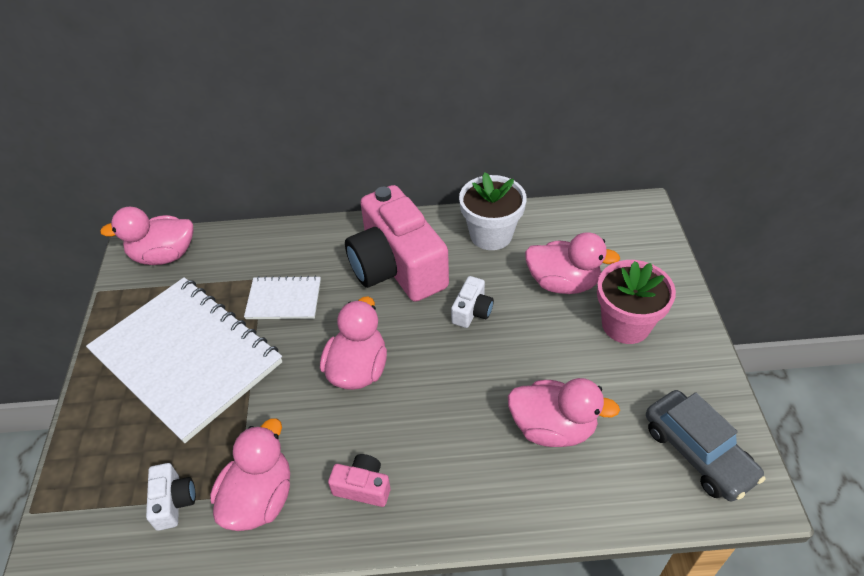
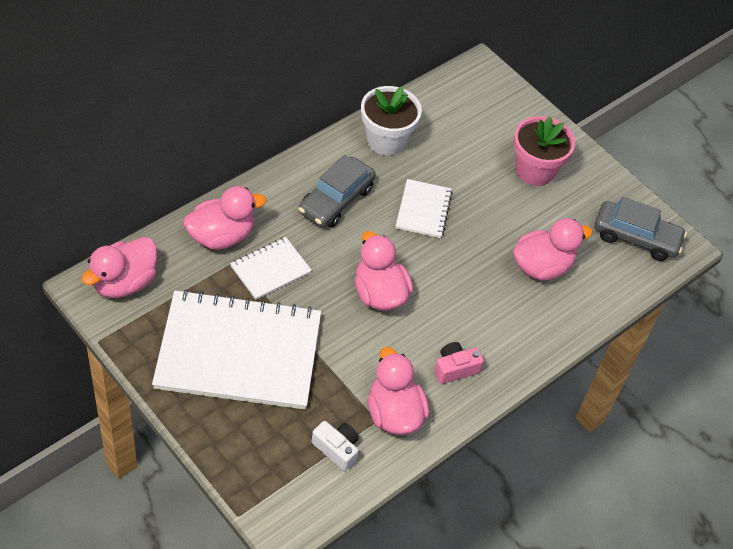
camera: 45 degrees left, 5 degrees up
pink camera [345,185,449,302] -> grey car [298,155,376,228]
white camera [451,276,494,328] -> white notebook [396,179,452,238]
pink duck [525,232,620,294] -> pink duck moved to [184,186,266,250]

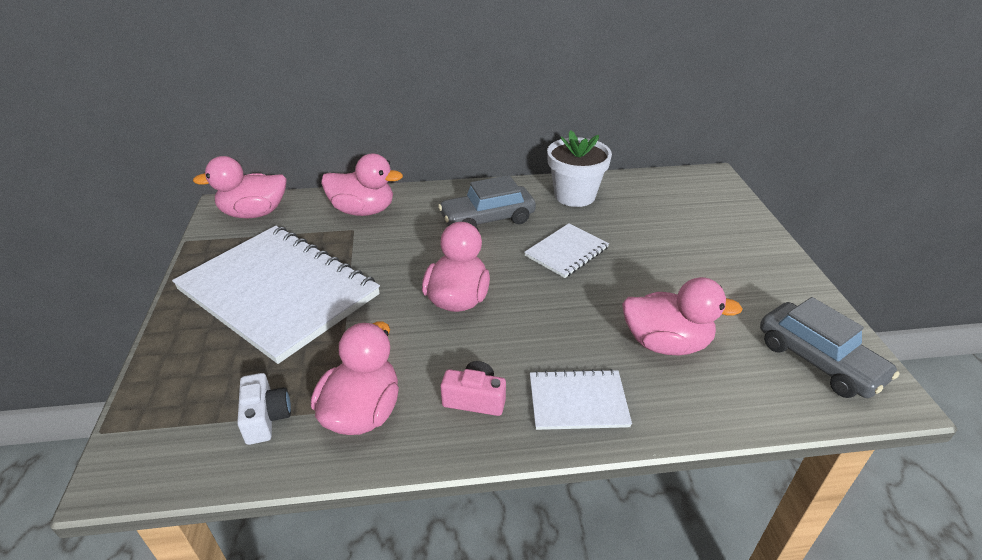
camera: 40 degrees right, 15 degrees down
white notebook [230,237,312,300] -> white notebook moved to [530,369,632,430]
pink flower pot [514,116,575,186] -> none

